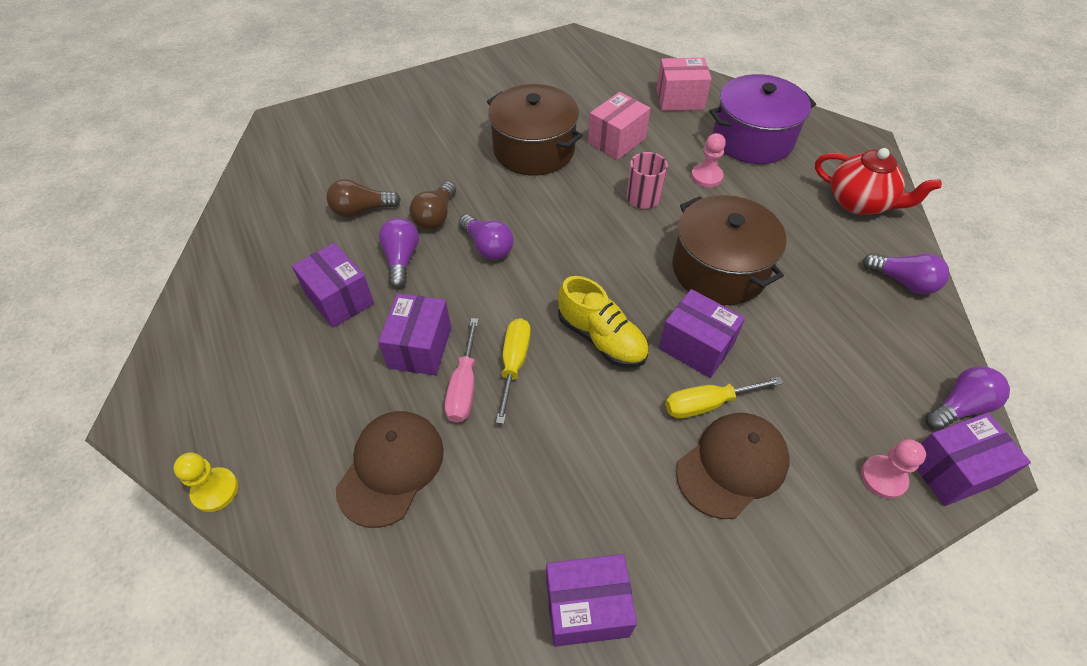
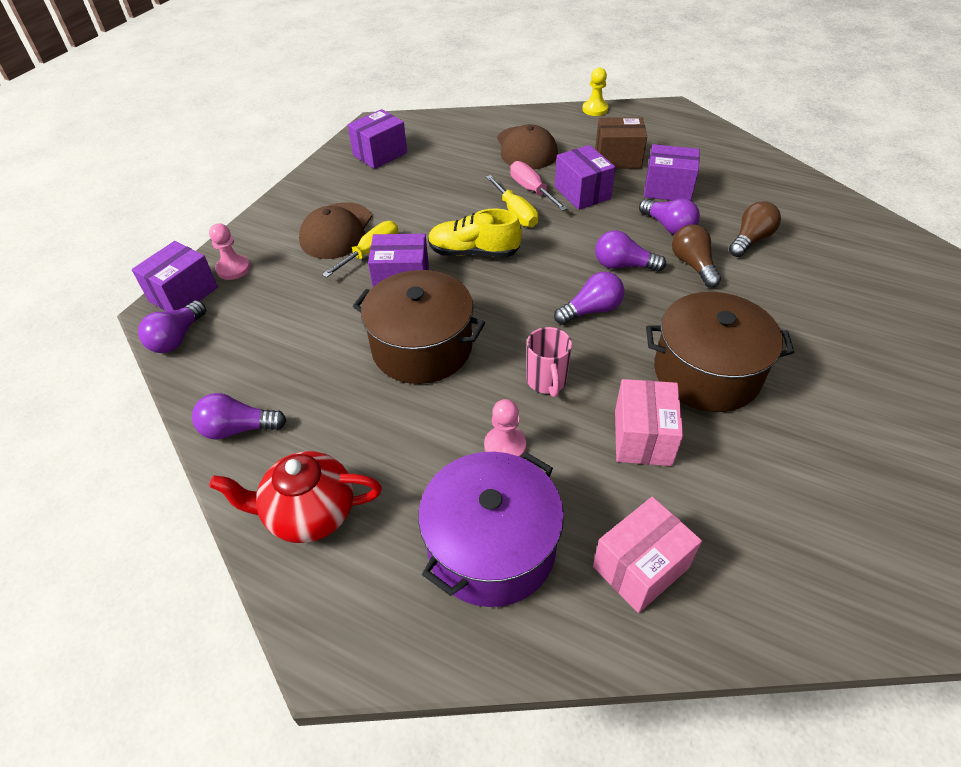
camera: 145 degrees right, 5 degrees down
none -> purple light bulb [554,272,624,325]
none -> brown box [595,117,647,169]

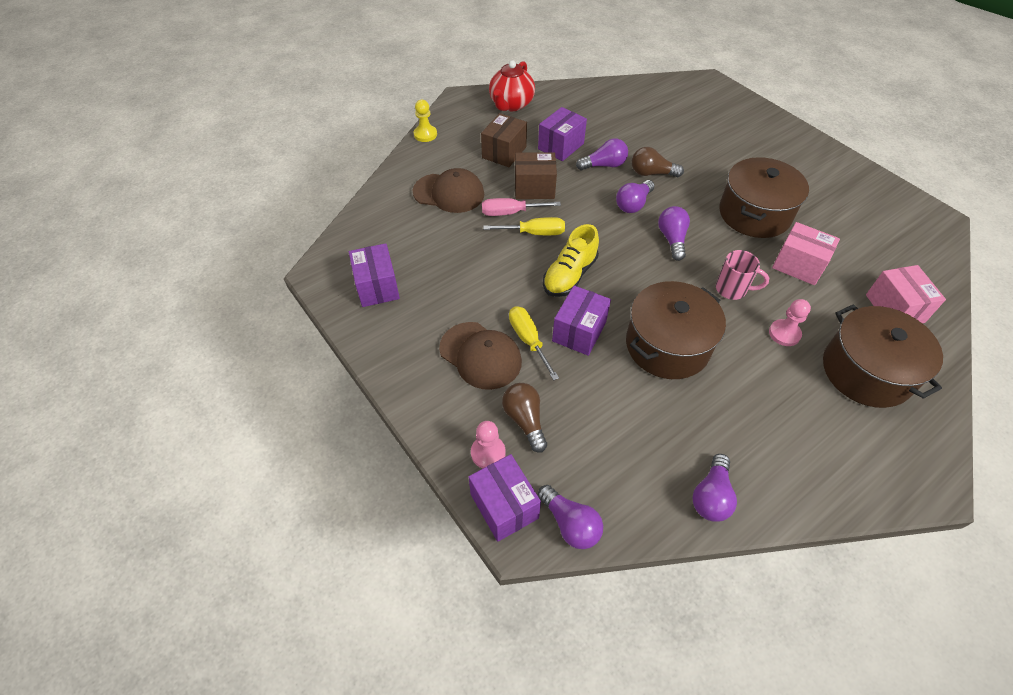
camera: 65 degrees left, 5 degrees up
red teapot [209,451,382,543] -> red teapot moved to [489,60,535,111]
purple pot [418,452,564,607] -> brown pot [823,304,943,408]
purple box [555,145,616,210] -> brown box [515,152,557,199]
brown light bulb [729,201,781,257] -> brown light bulb moved to [502,383,547,453]

